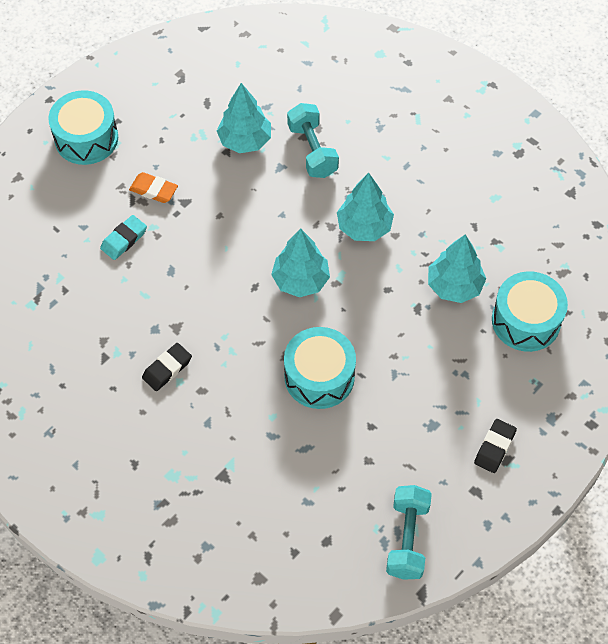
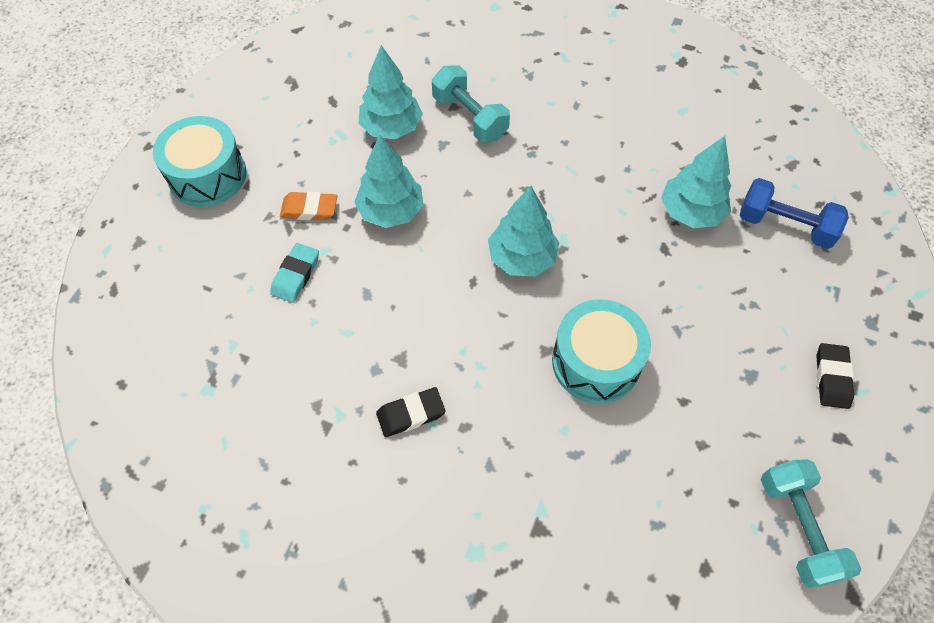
camera: 20 degrees left, 0 degrees up
black eraser [142,343,192,391] -> black eraser turned 45 degrees clockwise [376,387,446,437]
turquoise tree [337,173,394,241] -> turquoise tree moved to [354,135,423,228]
turquoise drum [492,271,568,352] -> blue dumbbell [740,178,849,249]

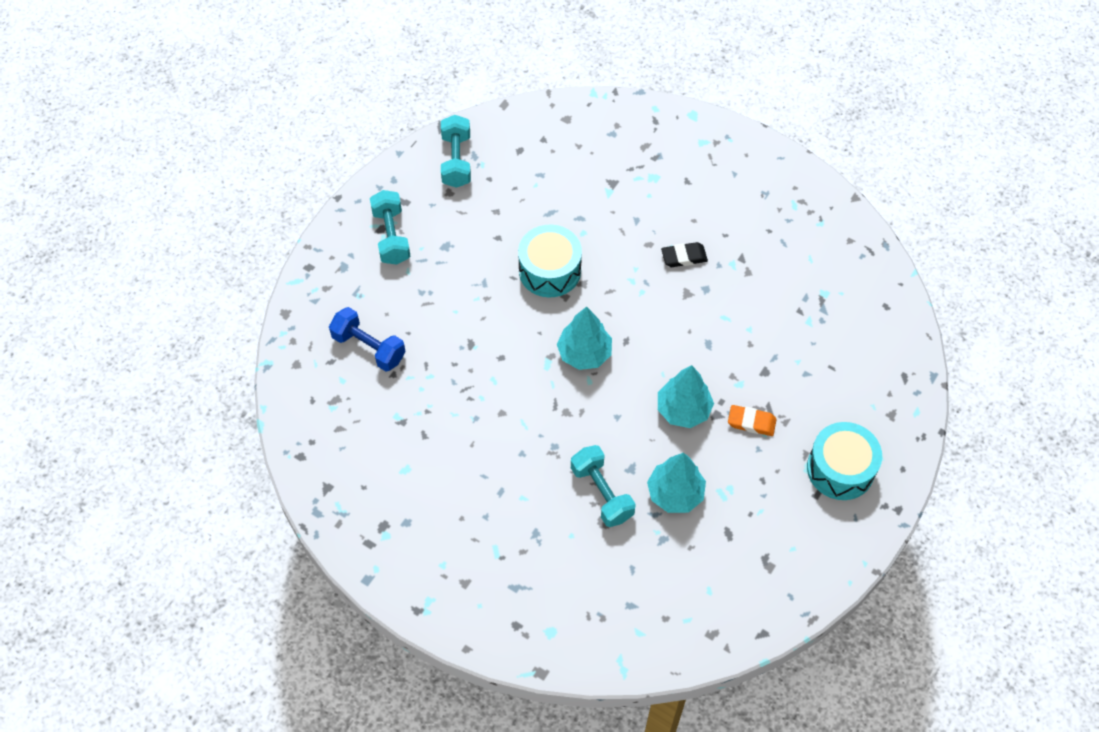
camera: 170 degrees left, 0 degrees up
turquoise eraser [270,243,319,303] -> none
turquoise tree [661,136,731,228] -> none
black eraser [816,343,854,409] -> turquoise dumbbell [370,190,410,265]

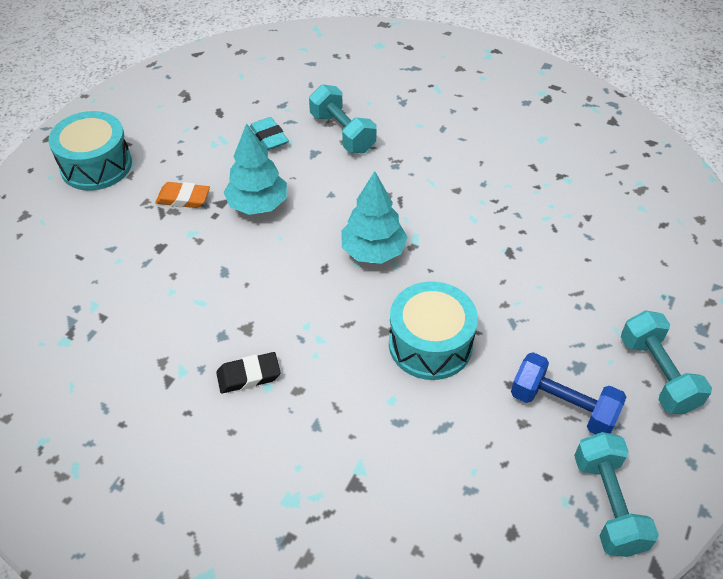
camera: 175 degrees right, 10 degrees down
blue dumbbell [329,307,406,372] -> blue dumbbell moved to [511,352,626,434]
turquoise tree [647,453,706,513] -> turquoise eraser [250,117,289,150]

